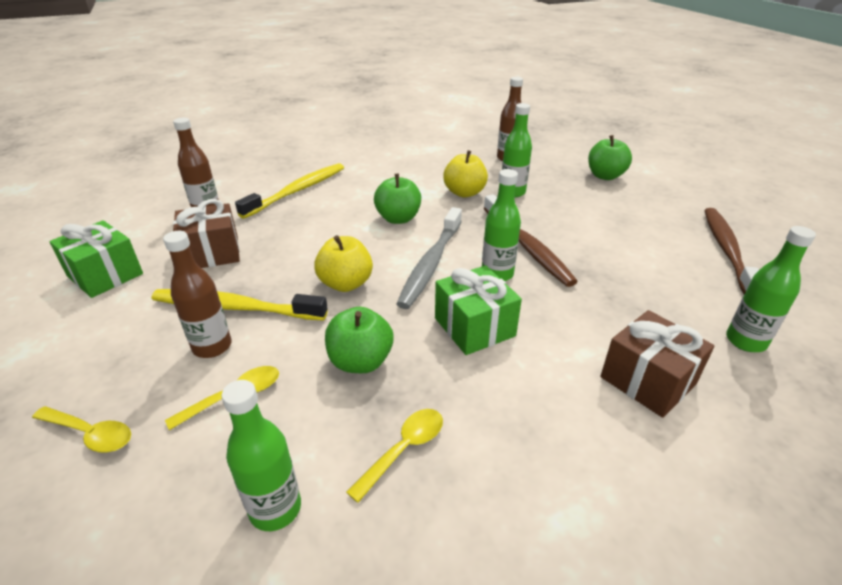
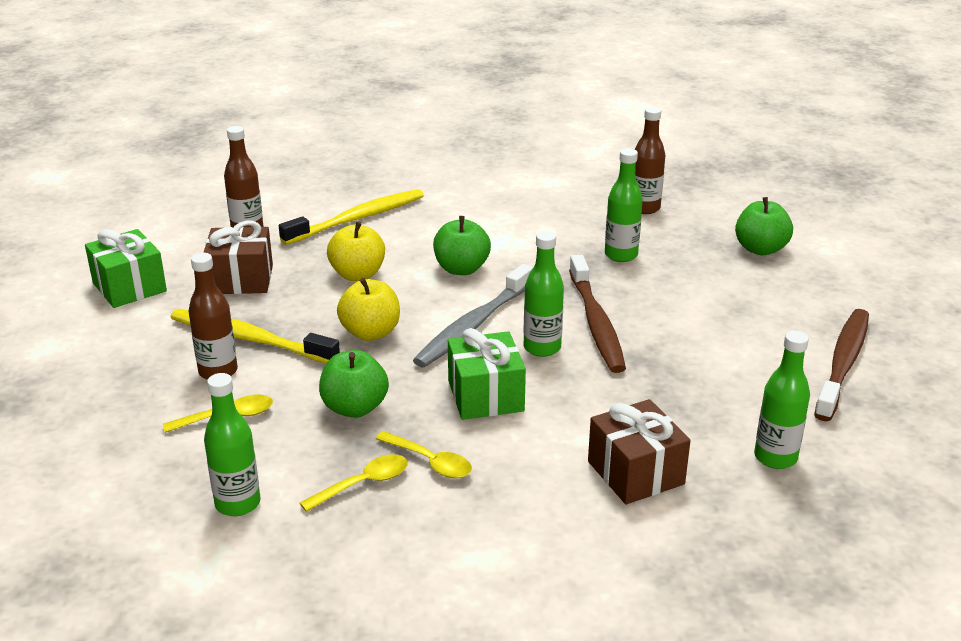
camera: 15 degrees right, 5 degrees down
yellow spoon [32,406,131,452] -> yellow spoon moved to [375,431,472,478]
yellow apple [443,150,488,198] -> yellow apple moved to [327,221,385,281]

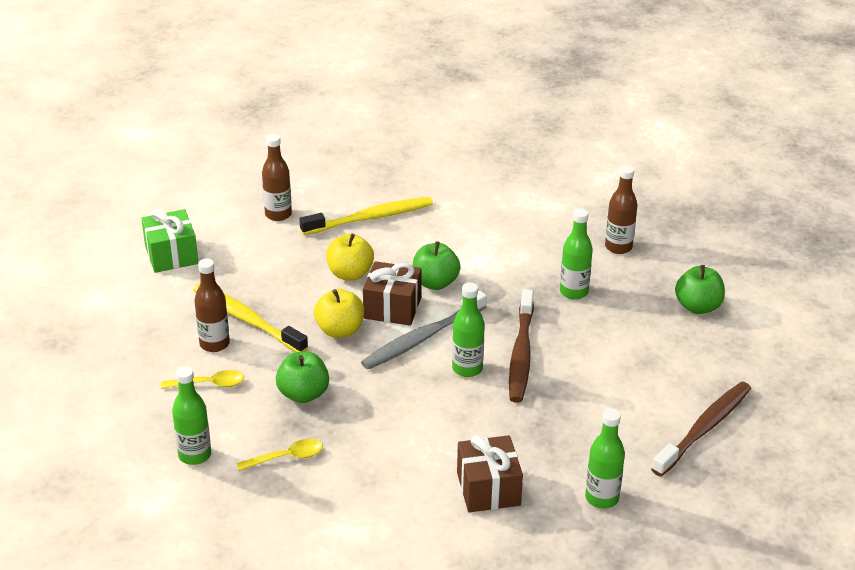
camera: 15 degrees right, 5 degrees up
brown gift [203,220,273,294] -> brown gift moved to [363,261,422,326]
yellow spoon [375,431,472,478] -> none
green gift [448,328,526,420] -> none

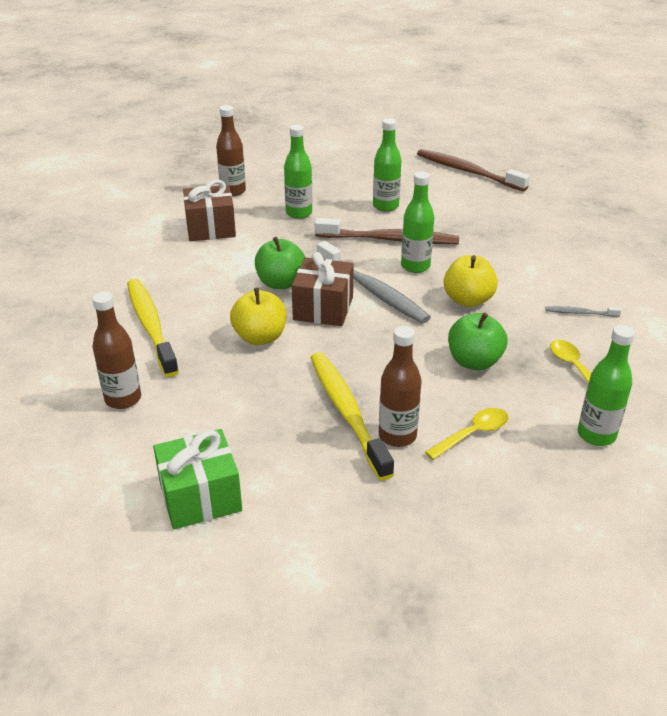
camera: 90 degrees left, 0 degrees up
yellow spoon [161,370,244,389] -> yellow spoon turned 60 degrees clockwise [425,408,508,460]
yellow toothbrush [193,283,308,352] -> yellow toothbrush turned 120 degrees clockwise [310,352,394,480]
yellow apple [314,289,364,338] -> yellow apple moved to [444,255,498,307]
brown gift [457,435,523,512] -> brown gift moved to [183,180,236,241]
green bottle [585,408,625,509] -> green bottle moved to [373,118,402,212]
green apple [675,265,725,314] -> none
none -> grey toothbrush [545,306,622,317]

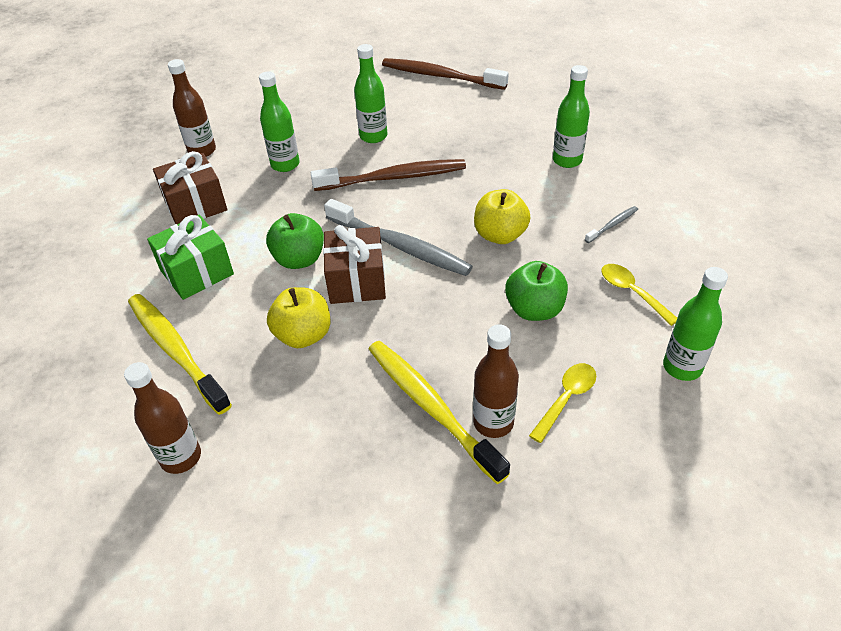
camera: 15 degrees left, 10 degrees up
green gift [153,429,242,529] -> green gift moved to [147,215,234,300]
green bottle [401,171,434,273] -> green bottle moved to [553,65,590,168]
grey toothbrush [545,306,622,317] -> grey toothbrush turned 150 degrees clockwise [585,206,638,243]

